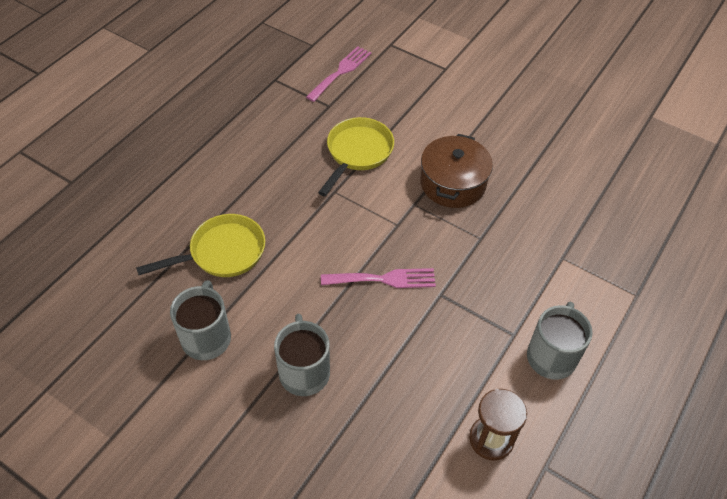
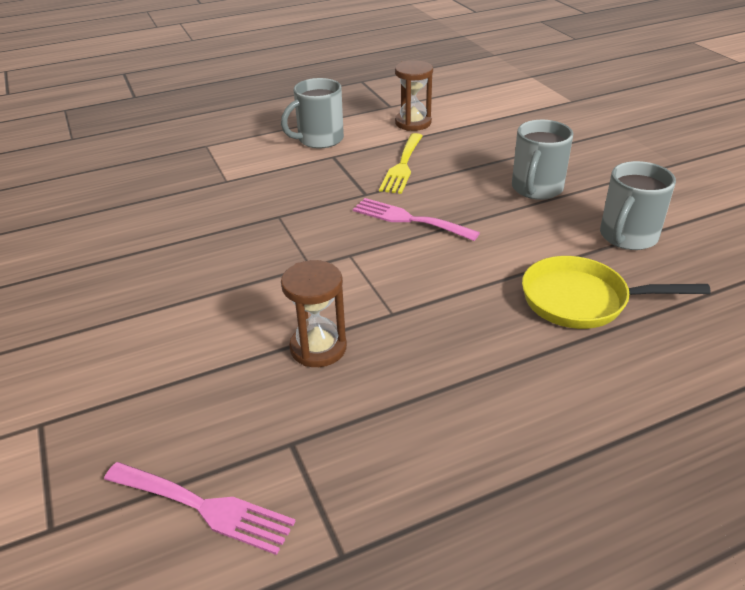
camera: 145 degrees left, 15 degrees down
pink fork [306,46,371,102] -> pink fork turned 135 degrees counterclockwise [104,462,295,555]
yellow pan [318,117,394,196] -> brown hourglass [281,260,347,367]
brown pot [420,134,493,208] -> none
none -> yellow fork [379,133,423,194]

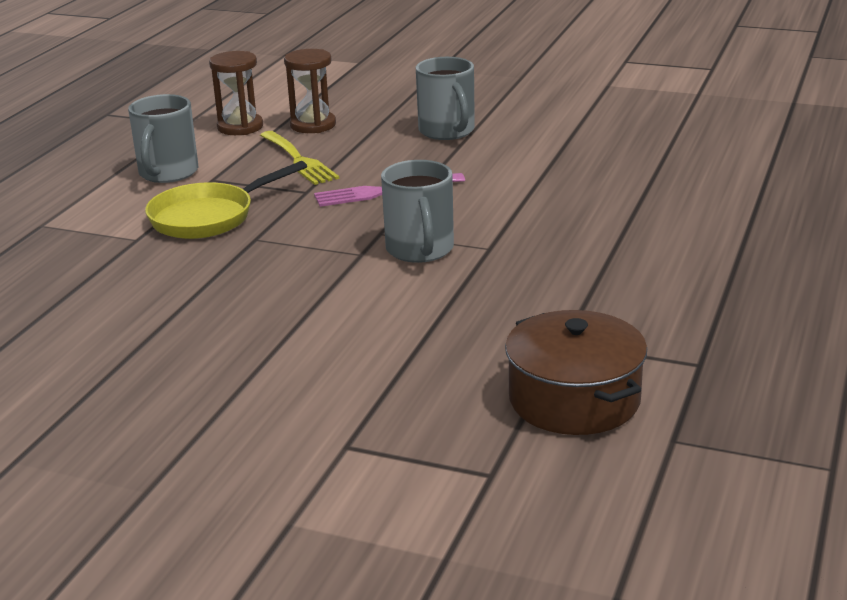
camera: 45 degrees left, 10 degrees down
pink fork [104,462,295,555] -> brown pot [505,310,647,435]
brown hourglass [281,260,347,367] -> brown hourglass moved to [284,49,336,133]
yellow pan [522,256,711,329] -> yellow pan moved to [145,161,307,239]
grey mug [600,161,676,250] -> grey mug moved to [381,160,454,263]

